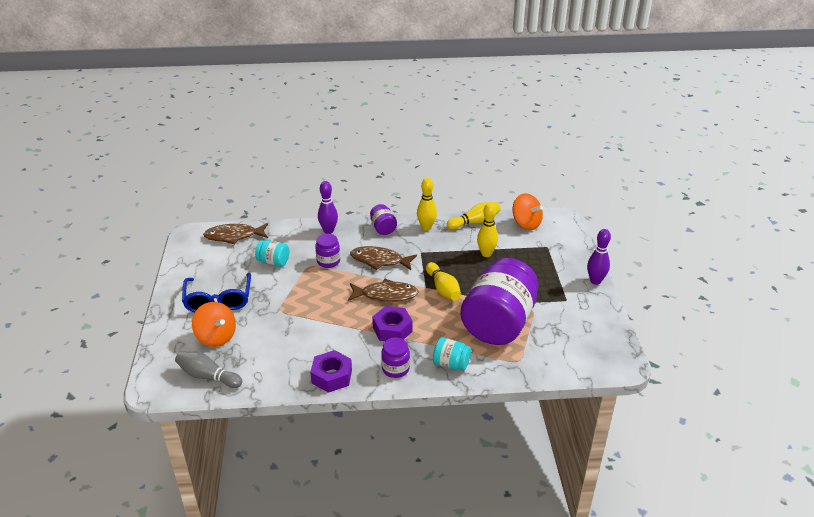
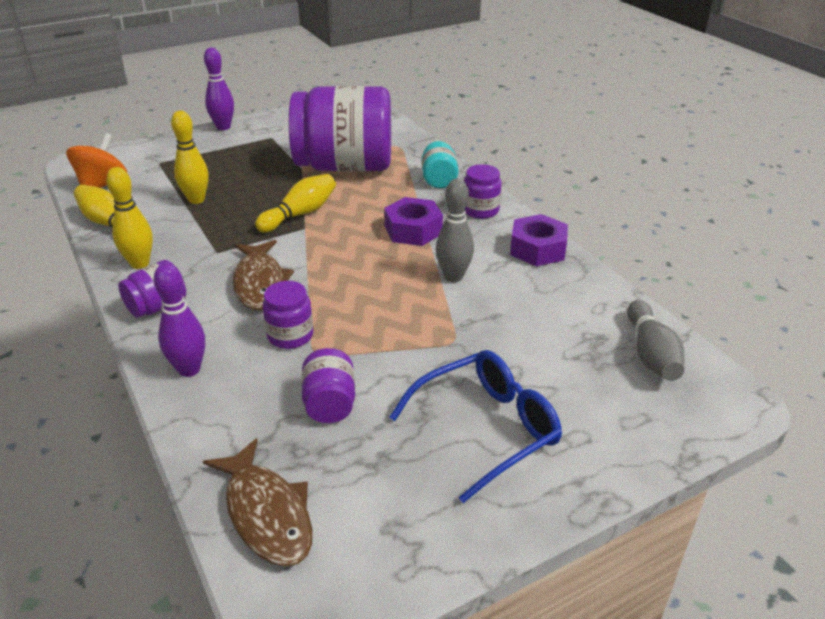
camera: 115 degrees left, 0 degrees up
orange spinning top [192,302,236,347] -> none
turquoise jar [255,240,289,267] -> purple jar [301,348,355,423]
brown fish [348,279,419,302] -> none
none -> grey bowling pin [436,179,474,282]

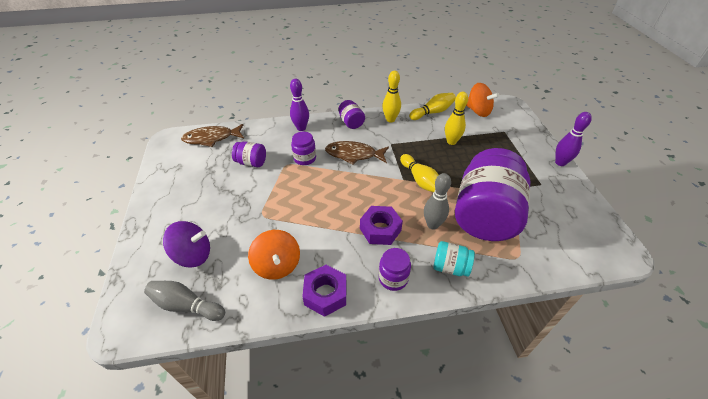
camera: 110 degrees right, 10 degrees up
blue glasses [390,350,562,503] -> none
grey bowling pin [436,179,474,282] -> grey bowling pin moved to [424,173,451,229]
none -> purple spinning top [163,221,210,267]
none -> orange spinning top [248,230,300,280]

